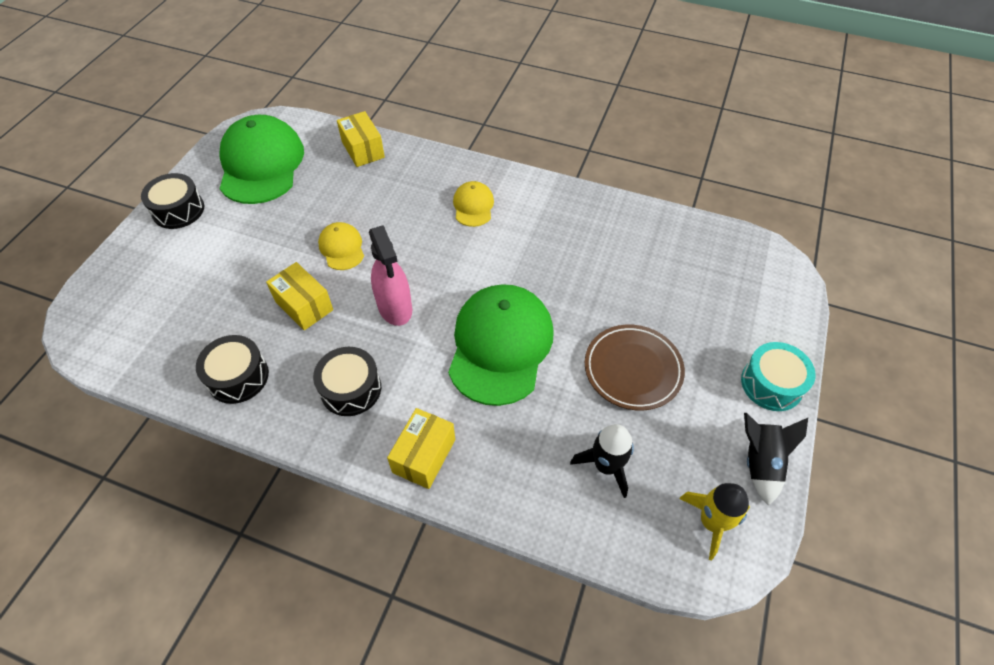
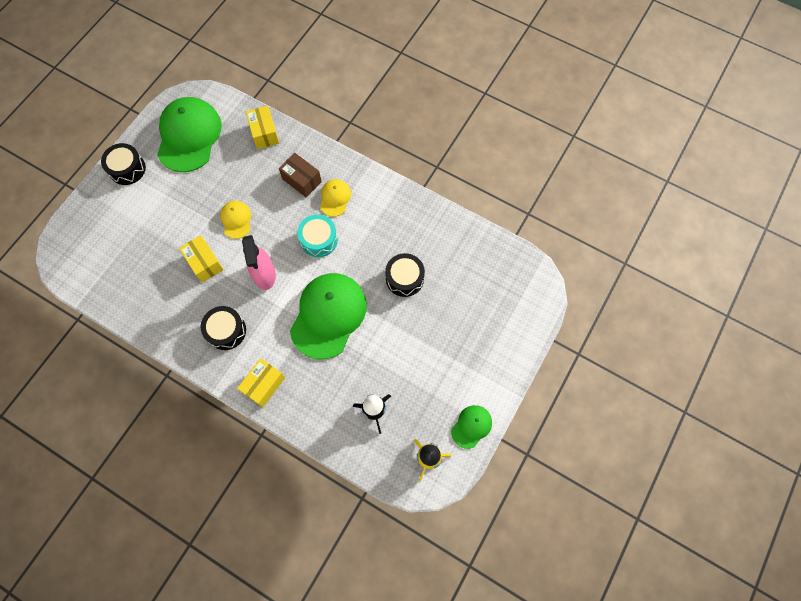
camera: 10 degrees right, 15 degrees up
black drum [196,335,269,404] -> black drum moved to [385,253,425,297]
brown plate [585,324,685,411] -> none
turquoise drum [741,342,816,411] -> turquoise drum moved to [297,214,338,257]
black rocket [744,413,808,506] -> green cap [451,405,492,449]
none -> brown box [279,153,322,197]

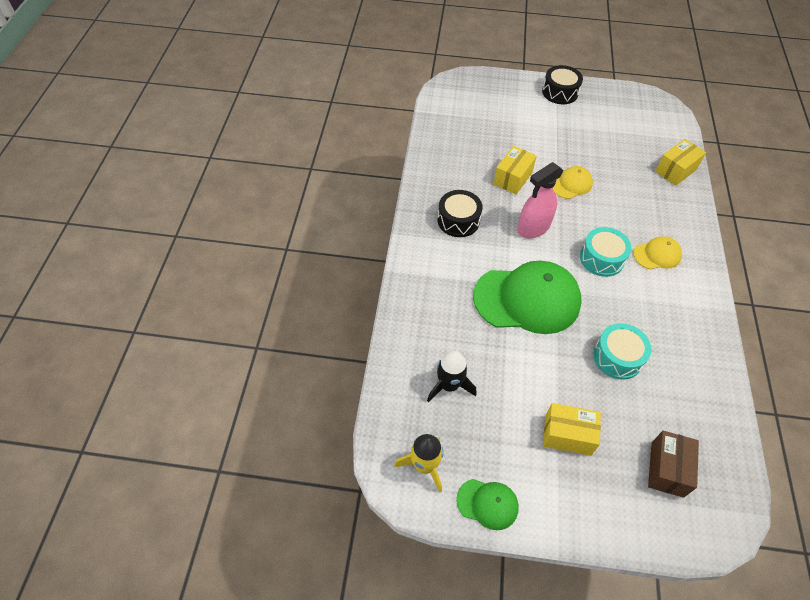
camera: 65 degrees right, 15 degrees down
green cap [157,97,222,172] -> none
yellow box [237,358,285,407] -> yellow box moved to [543,403,601,456]
brown box [279,153,322,197] -> brown box moved to [648,431,699,498]
black drum [385,253,425,297] -> turquoise drum [593,323,652,380]

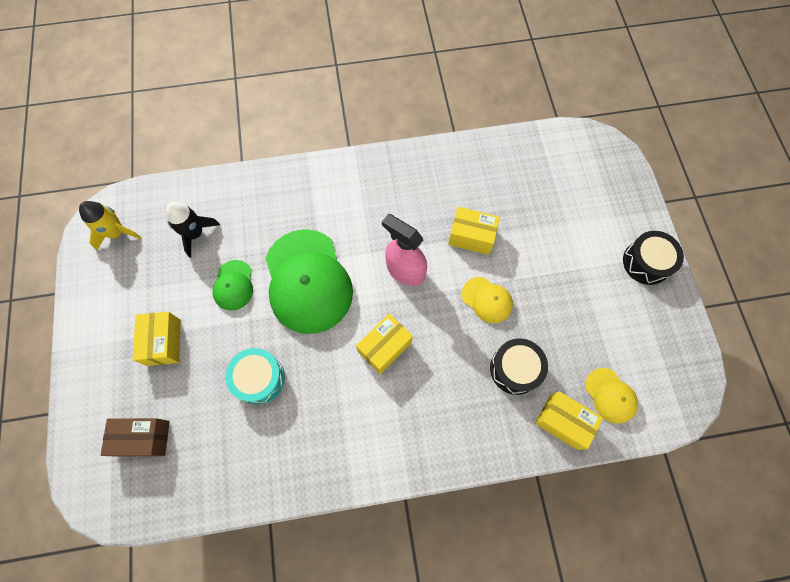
camera: 75 degrees right, 15 degrees up
black drum [437,190,483,237] -> black drum moved to [490,338,548,395]
green cap [456,479,519,530] -> green cap moved to [212,260,253,311]
turquoise drum [580,227,632,277] -> yellow box [356,314,413,374]
yellow cap [633,236,682,269] -> yellow cap moved to [585,368,638,424]

